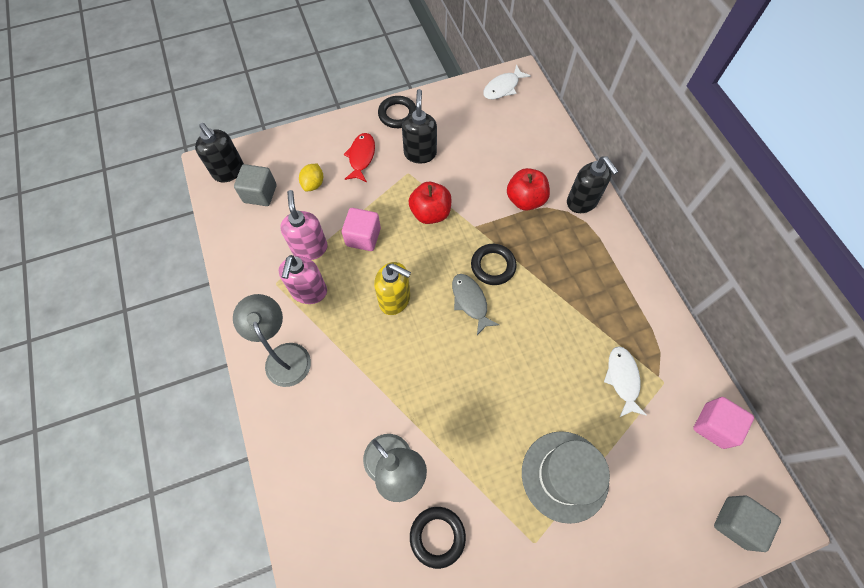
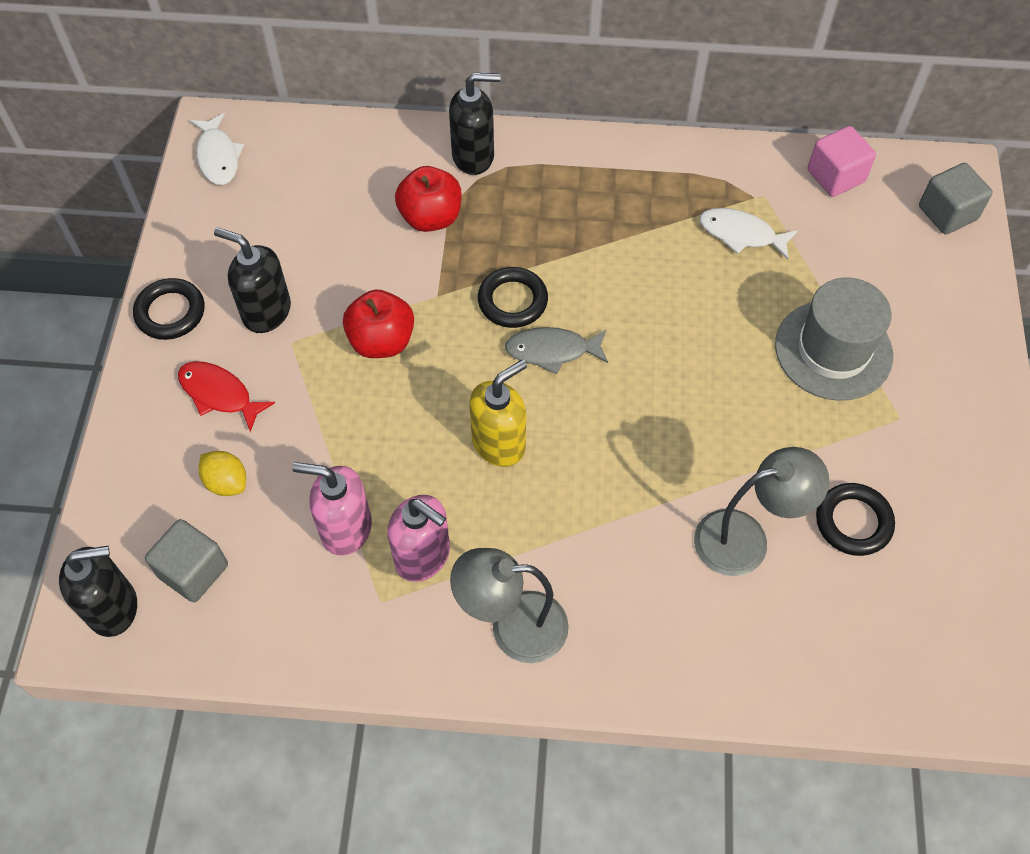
camera: 65 degrees left, 5 degrees down
pink cube [342,208,381,251] -> none

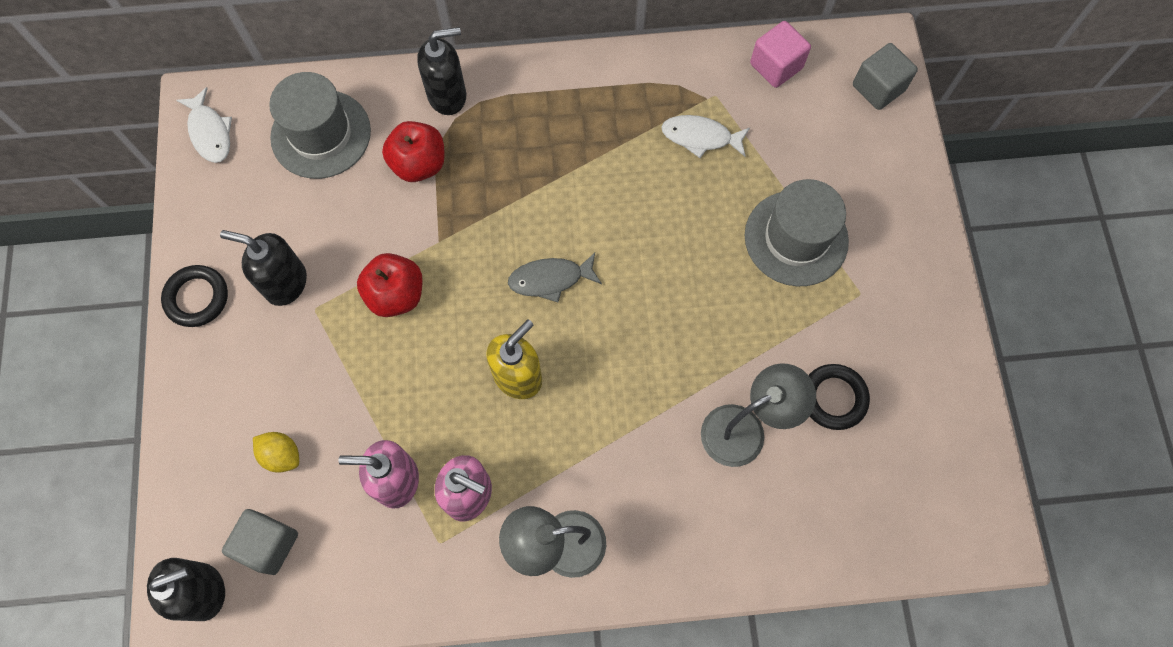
camera: 10 degrees left, 10 degrees up
red fish [178,361,275,432] -> none
black ring [478,267,548,328] -> none
none -> grey hat [269,72,371,179]

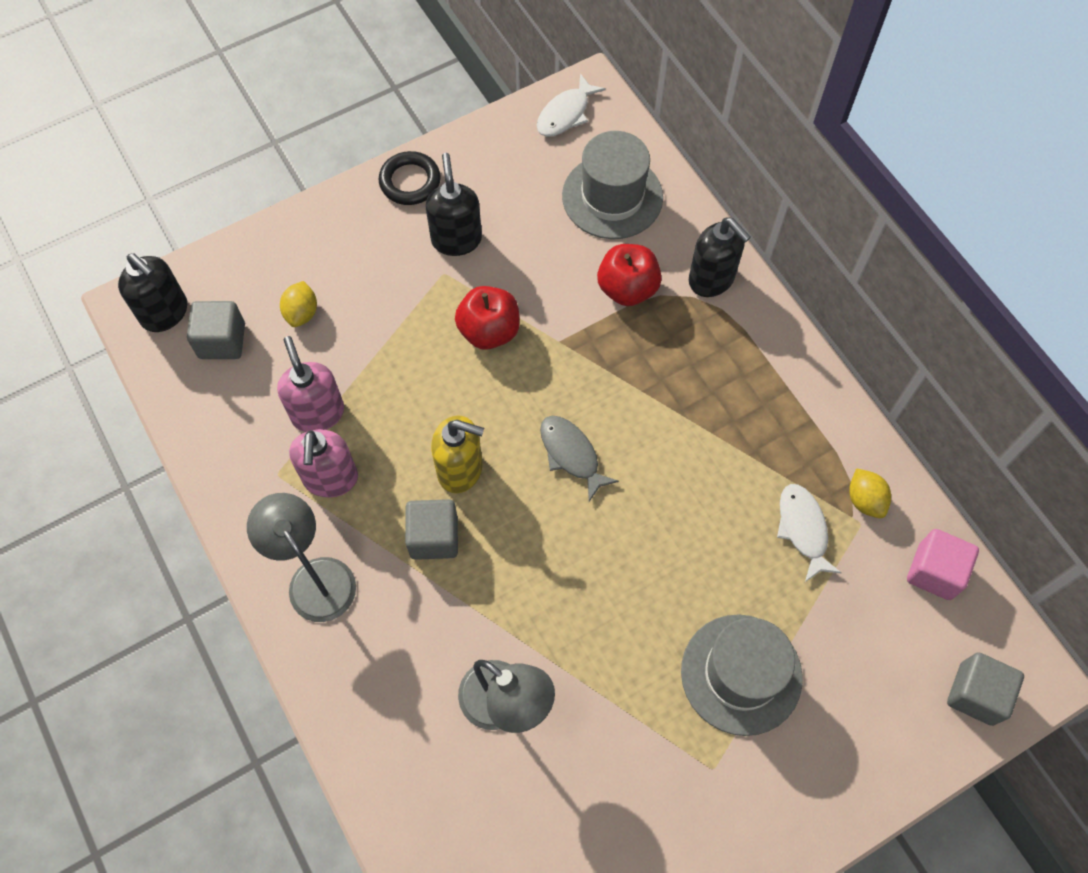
camera: 65 degrees right, 5 degrees down
black ring [808,364,870,430] -> none
none -> grey cube [405,499,458,560]
none -> yellow lemon [849,468,891,518]

